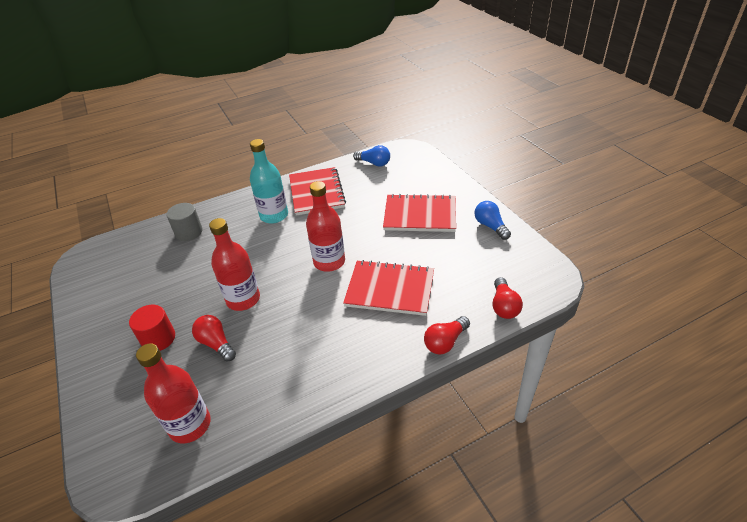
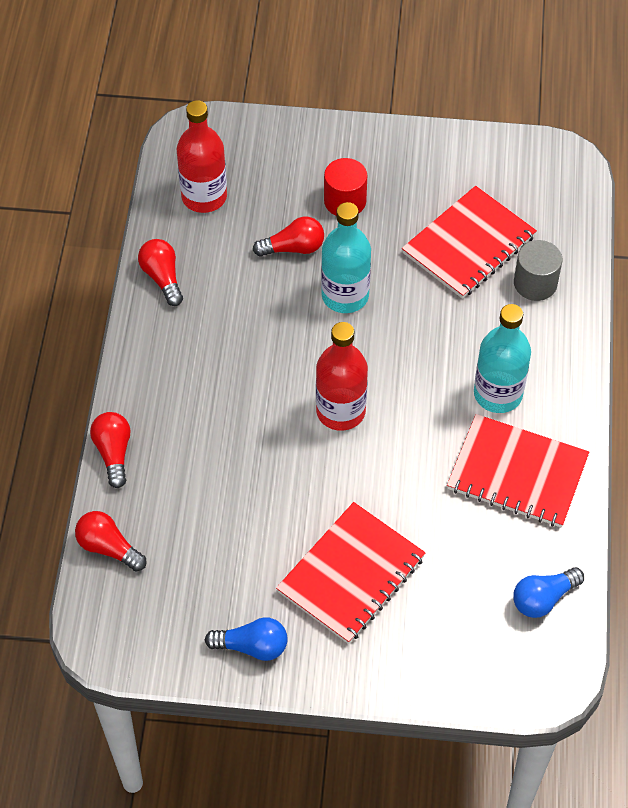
camera: 120 degrees right, 15 degrees up
red bottle [209,218,260,311] -> turquoise bottle [321,202,371,313]
red notebook [343,260,434,316] -> red notebook moved to [402,186,537,299]
none -> red light bulb [138,239,183,306]

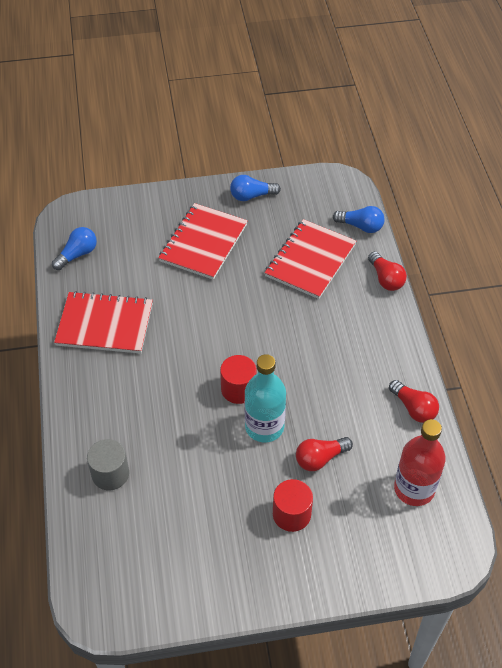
camera: 165 degrees right, 5 degrees down
red light bulb [75,511,146,572] -> blue light bulb [333,206,385,233]
red bottle [316,322,368,431] -> none
red notebook [402,186,537,299] -> red notebook moved to [264,219,356,299]
turquoise bottle [474,304,531,413] -> none
none -> red cylinder [220,355,257,404]

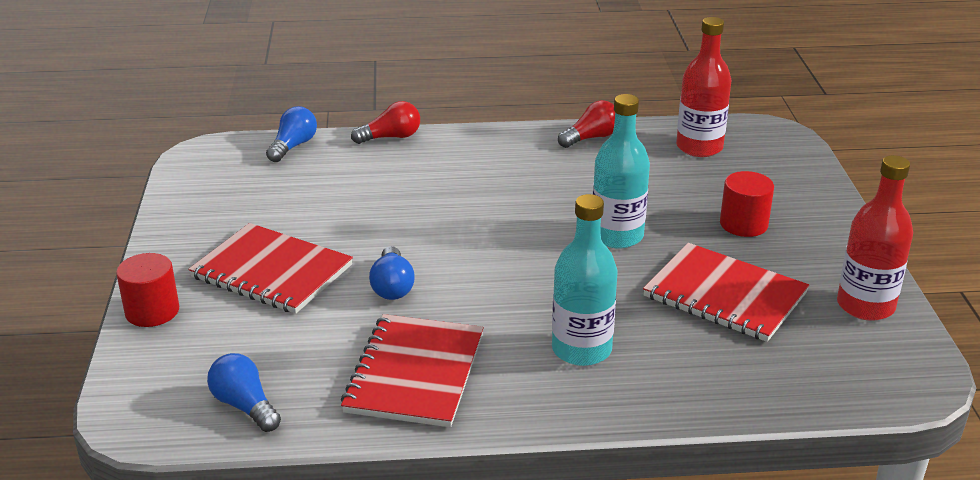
camera: 85 degrees left, 20 degrees down
grey cylinder [87,439,129,490] -> none
red cylinder [220,355,257,404] -> red cylinder moved to [116,253,179,327]
blue light bulb [230,175,281,201] -> blue light bulb moved to [369,246,415,300]
red notebook [264,219,356,299] -> red notebook moved to [643,243,809,342]
red light bulb [296,437,353,471] -> none
none -> turquoise bottle [552,194,618,366]
none -> red bottle [837,155,913,321]

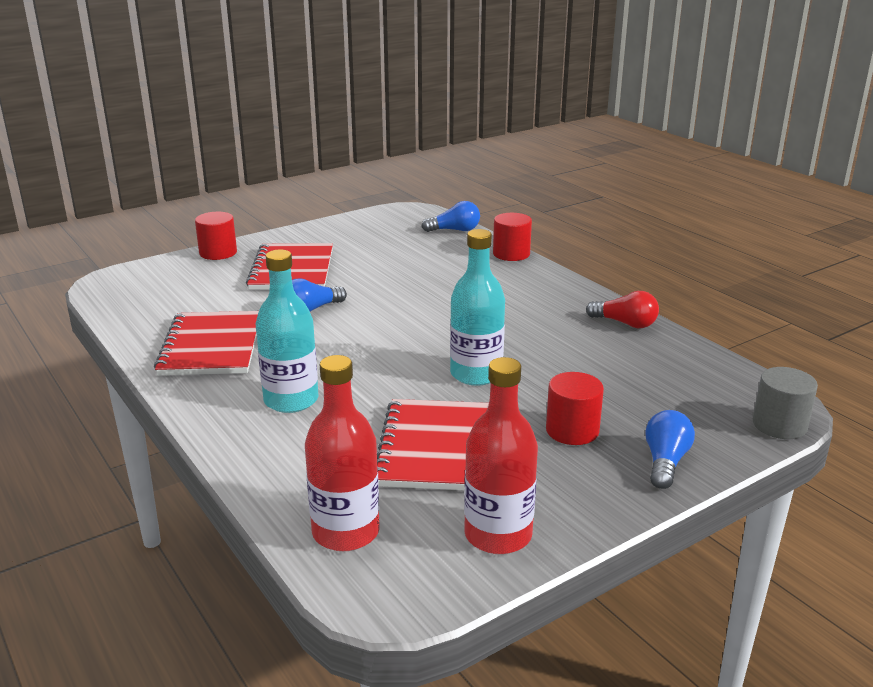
camera: 60 degrees right, 5 degrees down
blue light bulb [207,353,281,432] -> blue light bulb moved to [645,410,695,489]
red notebook [341,314,484,427] -> red notebook turned 75 degrees counterclockwise [154,311,259,376]
red light bulb [351,101,420,144] -> red cylinder [493,213,532,261]
red bottle [676,17,731,157] -> red bottle moved to [305,355,380,551]
none -> grey cylinder [753,367,818,439]

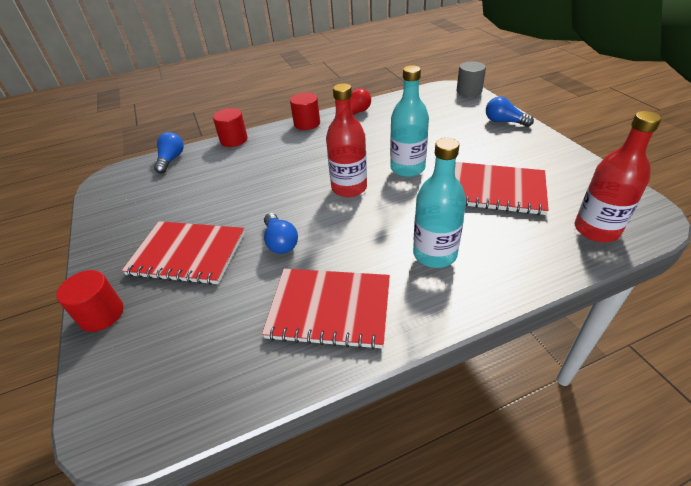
camera: 75 degrees left, 15 degrees up
red bottle [464,357,538,554] -> red bottle moved to [326,83,367,197]
red cylinder [546,372,604,445] -> red cylinder moved to [290,92,320,130]

